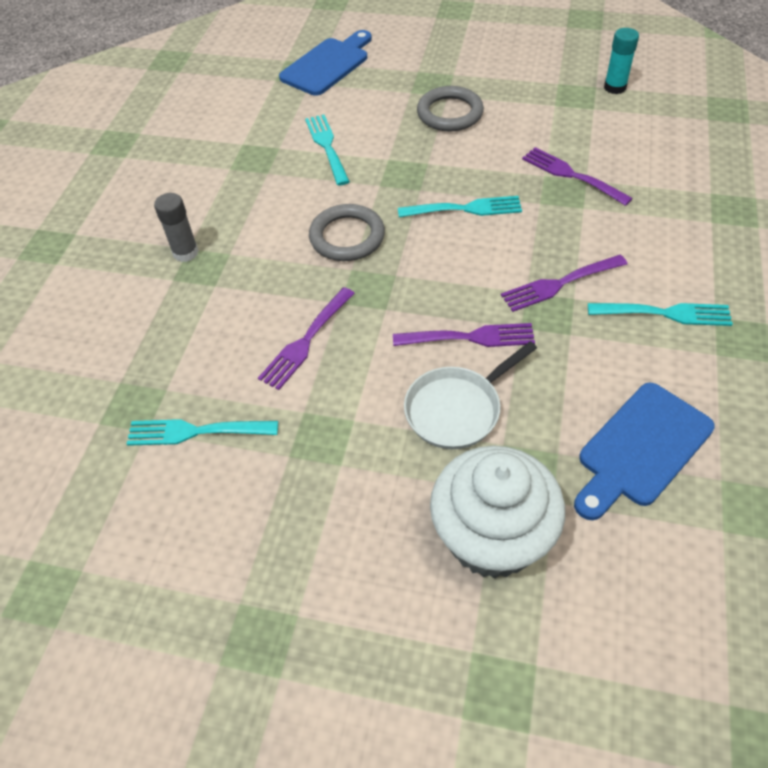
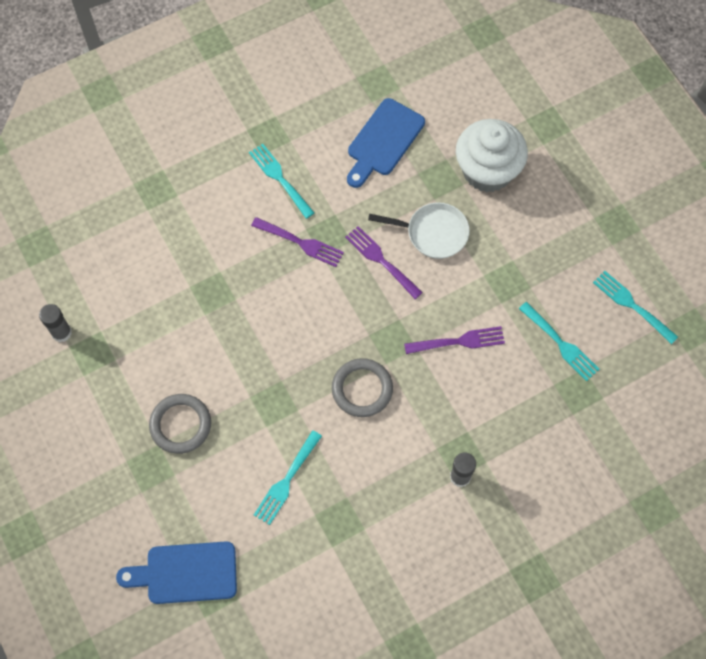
camera: 135 degrees left, 15 degrees up
turquoise fork [398,196,522,217] -> turquoise fork moved to [593,271,678,344]
purple fork [522,147,633,206] -> none
blue cutting board [574,382,715,520] -> blue cutting board turned 120 degrees clockwise [347,98,425,188]
turquoise glue stick [604,28,639,94] -> grey glue stick [39,304,72,342]

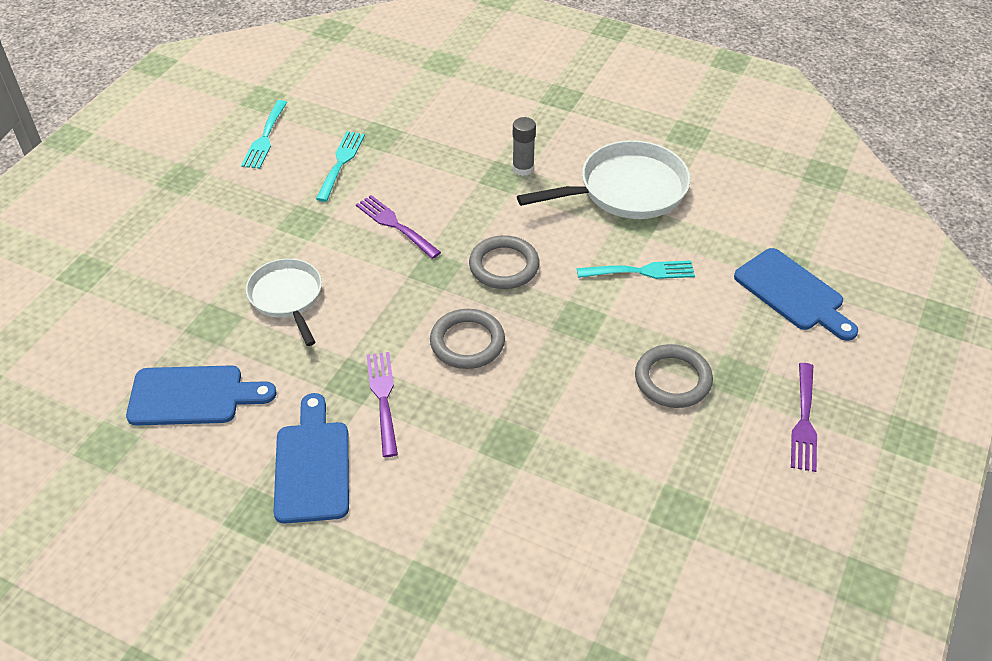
camera: 125 degrees left, 20 degrees down
grey glue stick [39,304,72,342] -> none
turquoise fork [249,144,314,219] -> blue cutting board [273,393,349,524]
purple fork [345,226,423,299] -> purple fork moved to [791,363,817,472]
white cupcake [456,119,528,193] -> none
none -> grey ring [430,309,505,369]
none -> white pan [517,140,691,219]

